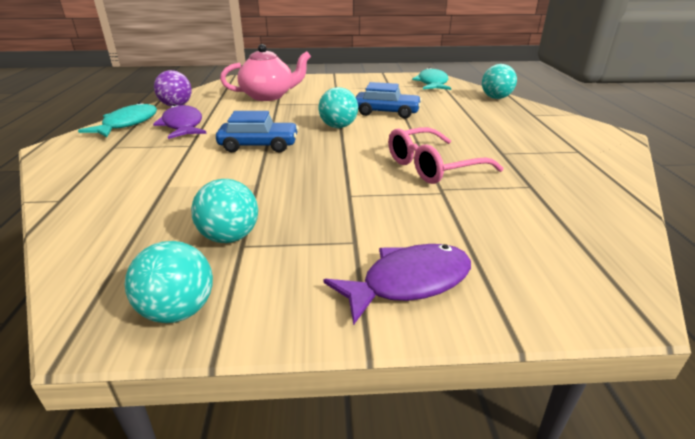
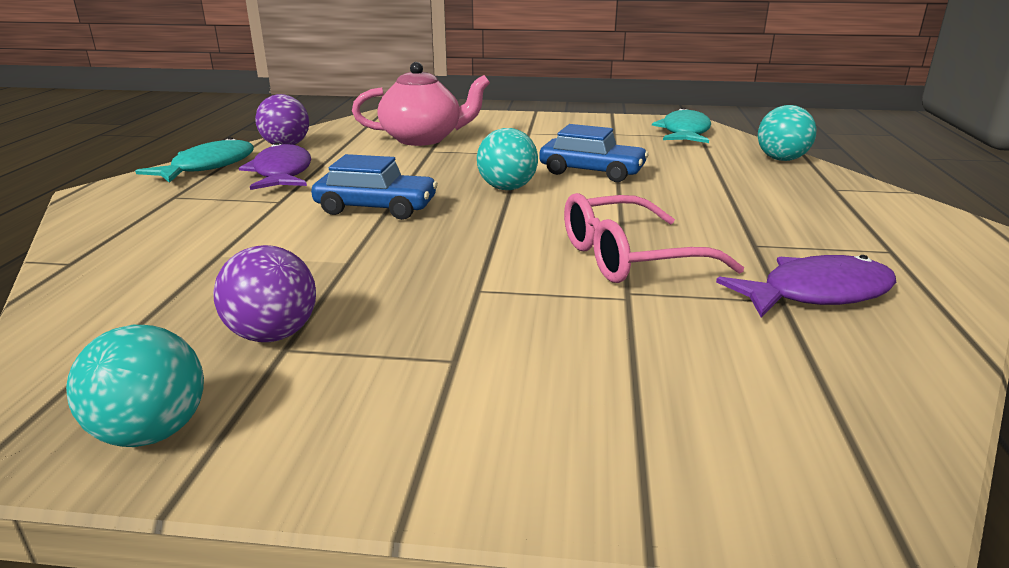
camera: 10 degrees right, 5 degrees down
turquoise ball [191,179,258,243] -> purple ball [213,245,316,342]
purple fish [323,244,471,325] -> purple fish moved to [716,255,896,318]

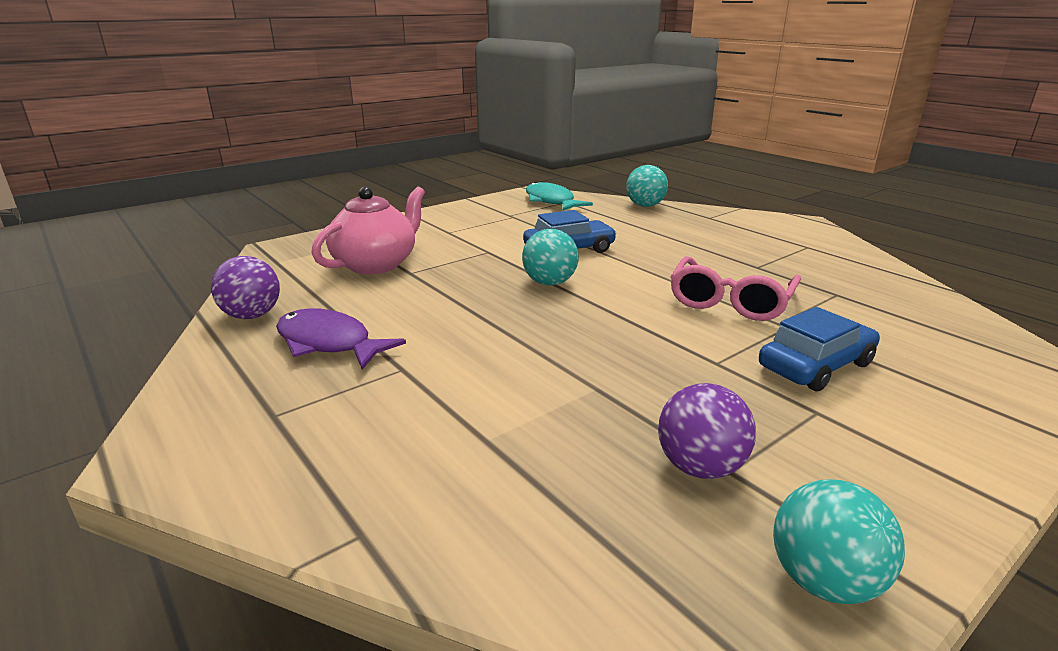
camera: 45 degrees left, 0 degrees up
turquoise fish [135,137,254,183] -> none
blue car [311,154,438,220] -> blue car moved to [759,307,880,392]
purple fish [716,255,896,318] -> none

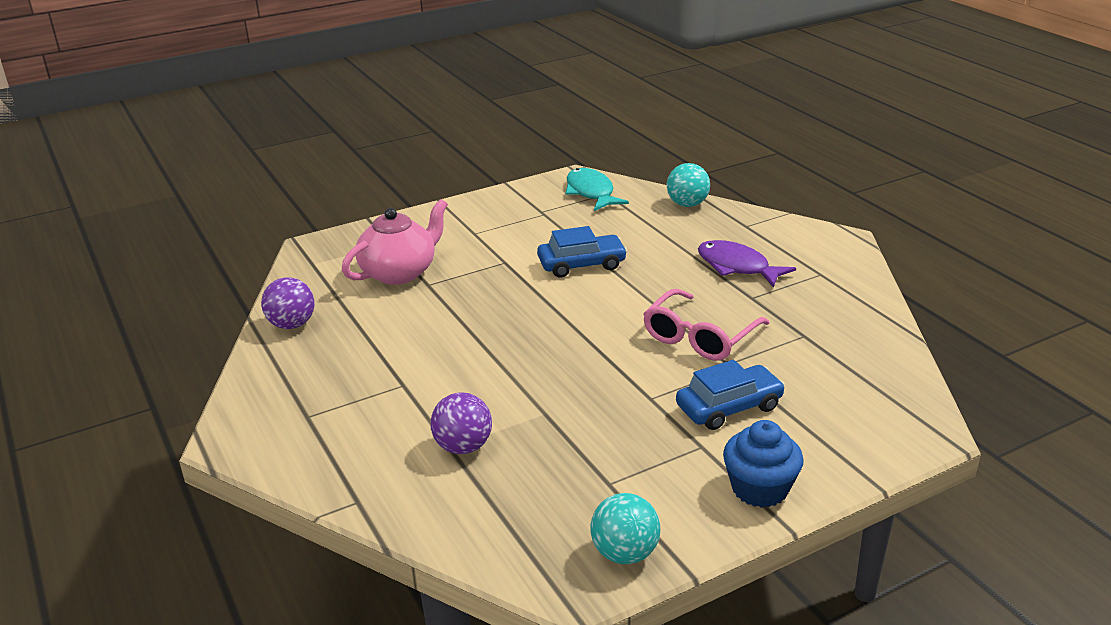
camera: 10 degrees right, 5 degrees up
purple fish [276,308,406,370] -> purple fish moved to [698,240,796,287]
turquoise ball [522,229,579,286] -> none
purple ball [658,383,756,479] -> purple ball moved to [431,392,492,454]
none -> blue cupcake [723,420,804,508]

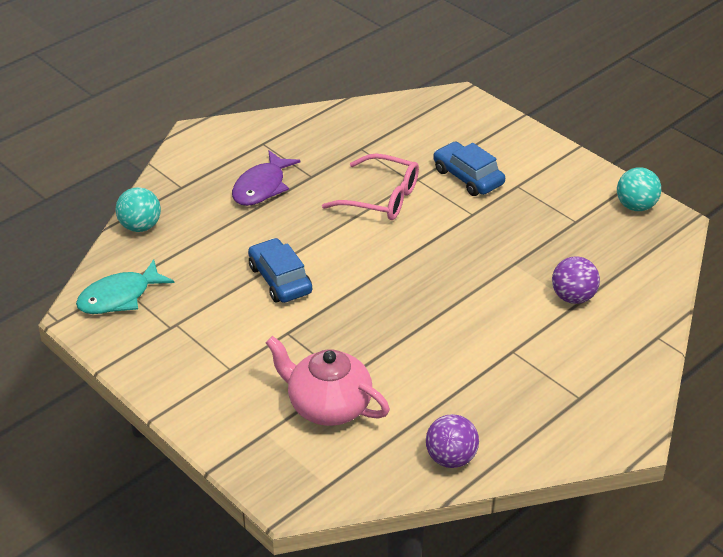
camera: 105 degrees left, 10 degrees up
blue cupcake [723,420,804,508] -> none

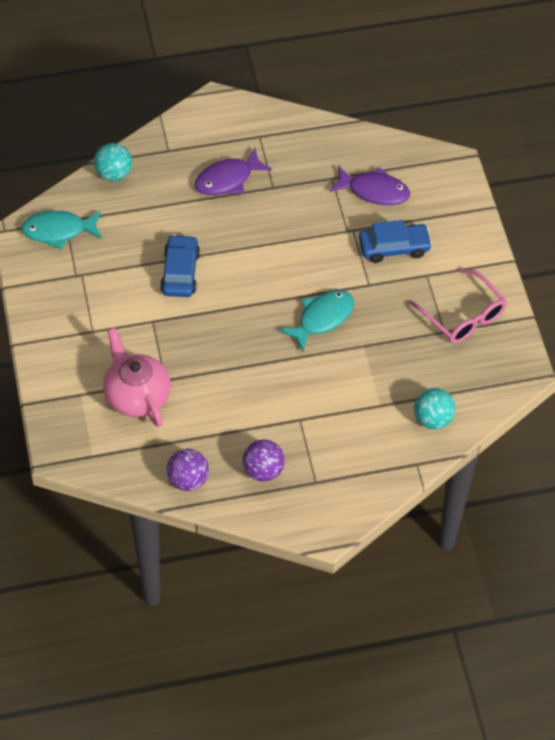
camera: 30 degrees right, 15 degrees up
pink glasses [322,153,419,220] -> pink glasses moved to [408,268,507,344]
blue car [433,141,505,196] -> blue car turned 90 degrees clockwise [359,220,432,263]
purple ball [552,256,600,304] -> purple ball moved to [243,439,285,482]
turquoise ball [617,167,661,211] -> turquoise ball moved to [414,388,456,429]
none -> turquoise fish [279,290,354,351]
none -> purple fish [329,166,410,205]

